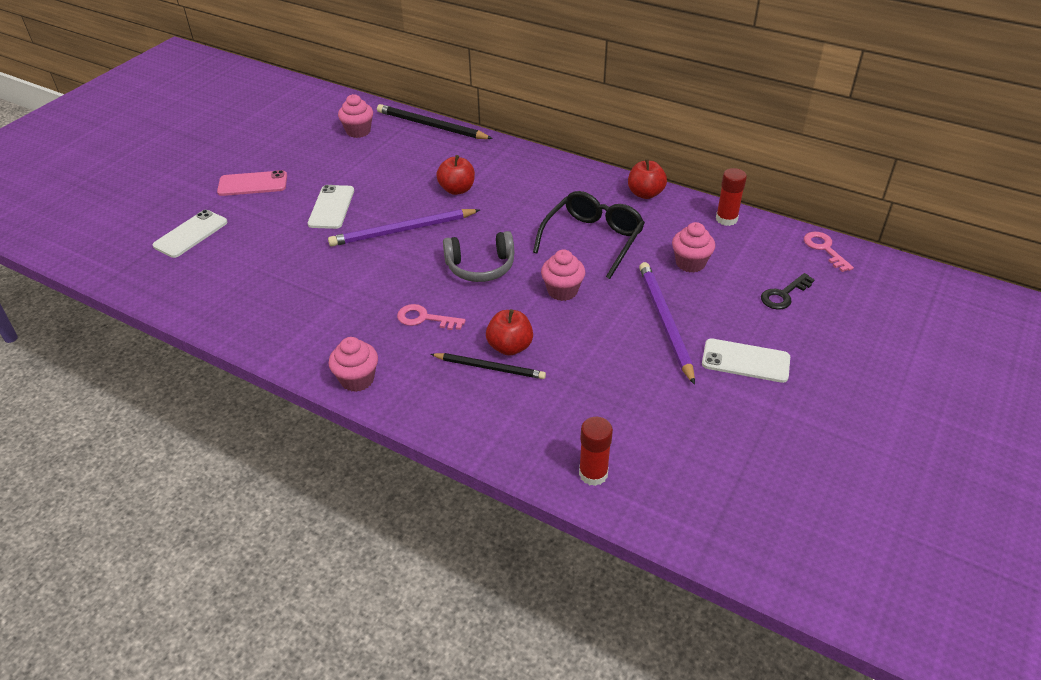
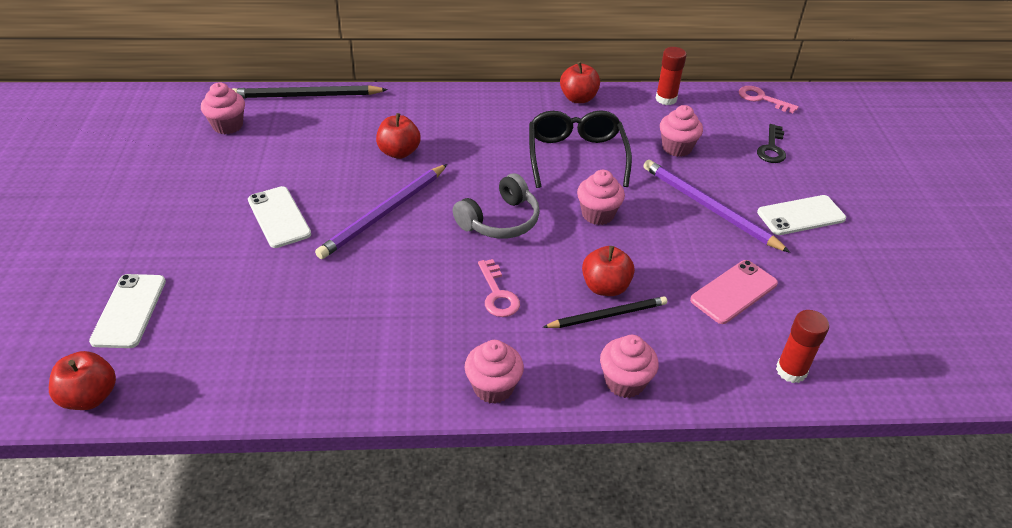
camera: 35 degrees left, 0 degrees up
pink phone [217,170,287,196] -> pink phone moved to [690,260,778,324]
pink key [397,304,466,330] -> pink key turned 90 degrees counterclockwise [478,259,520,317]
none -> red apple [49,351,116,410]
none -> pink cupcake [600,335,659,398]

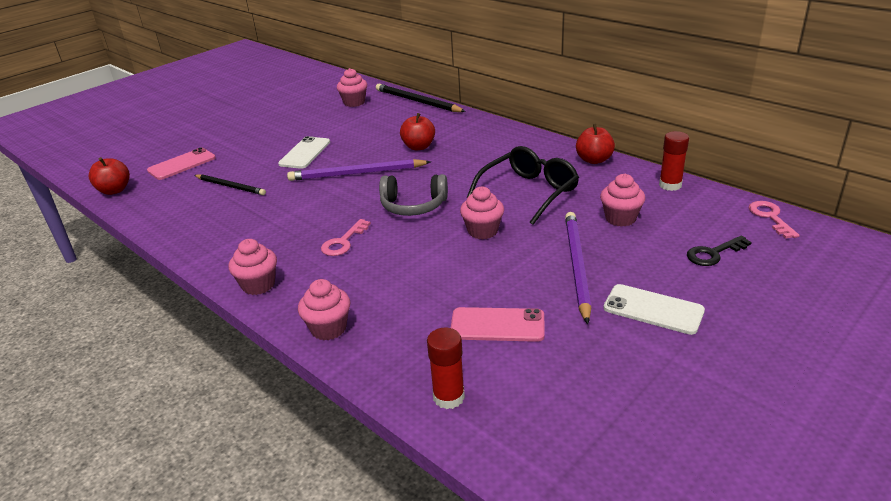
camera: 50 degrees right, 10 degrees down
white phone [89,274,166,348] -> pink phone [147,148,216,180]
black pencil [543,296,667,328] -> black pencil moved to [194,174,266,195]
red apple [582,246,635,296] -> none

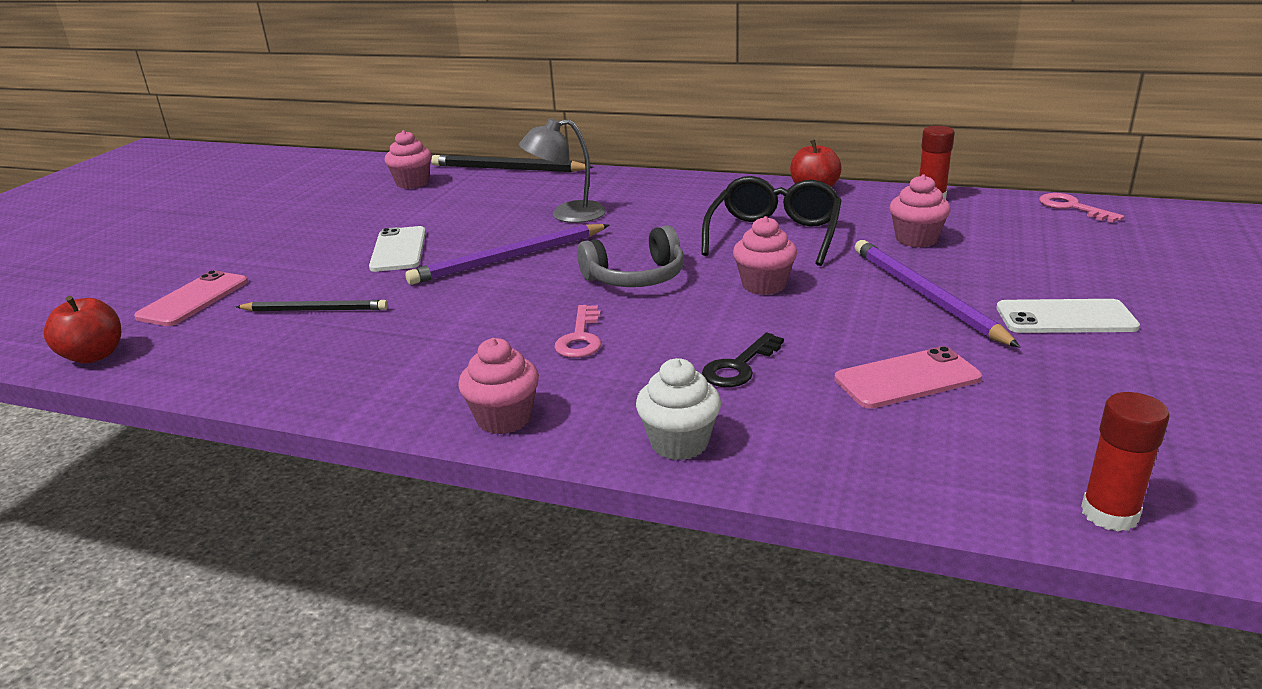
camera: 25 degrees left, 5 degrees down
pink cupcake [298,279,350,340] -> white cupcake [636,358,721,460]
red apple [400,113,435,150] -> grey lamp [519,118,606,223]
red glue stick [427,327,465,409] -> red glue stick moved to [1081,392,1170,532]
black key [687,235,752,266] -> black key moved to [702,333,784,387]

